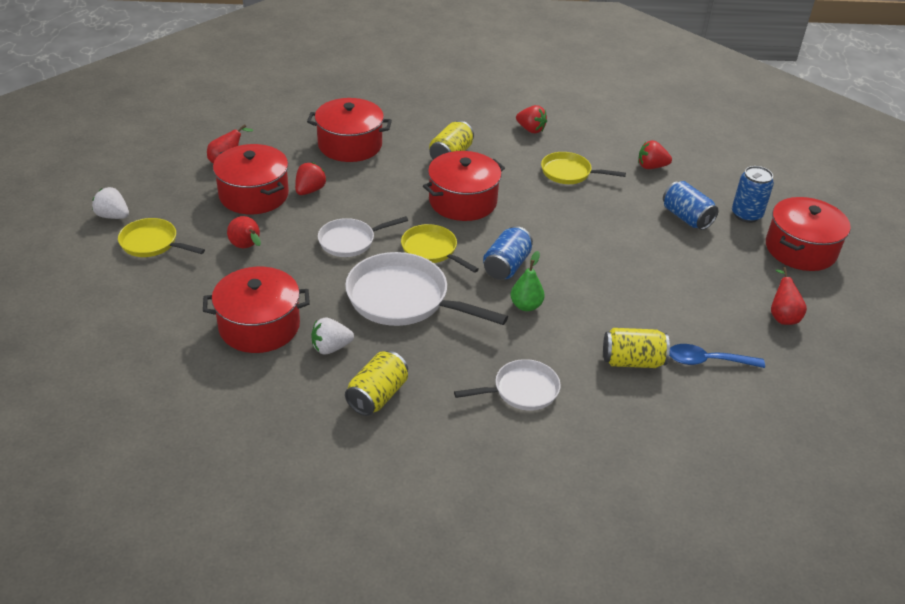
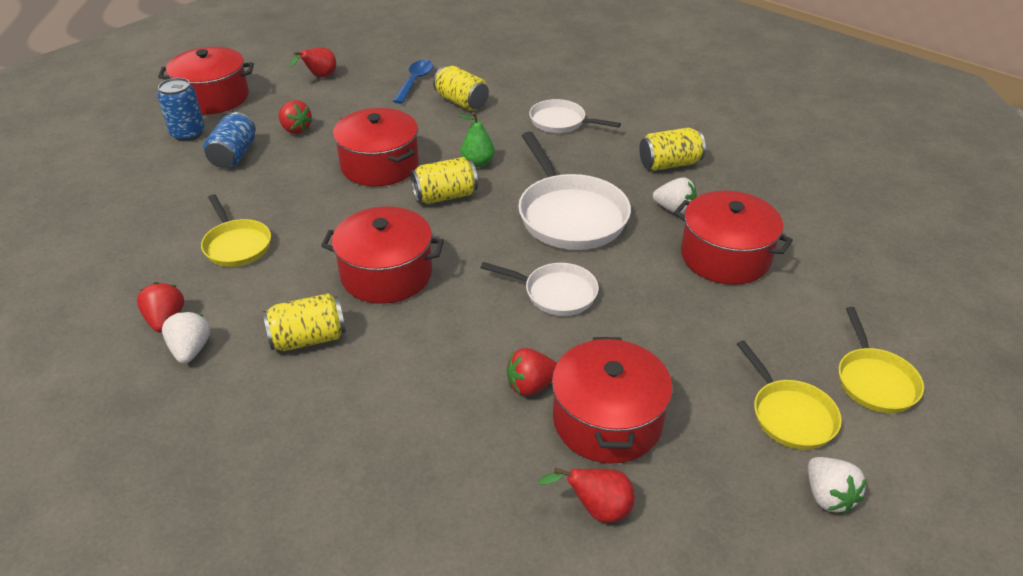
camera: 135 degrees left, 0 degrees up
red pear [227,216,261,248] -> none
red pot [307,98,392,162] -> red pot moved to [333,108,419,186]
yellow pan [401,224,479,273] -> yellow pan moved to [838,307,924,413]
blue can [483,226,533,280] -> yellow can [411,157,478,204]
red strawberry [638,140,672,169] -> red strawberry moved to [279,100,313,134]
blue spoon [669,344,765,368] -> blue spoon turned 120 degrees counterclockwise [393,60,434,104]
none -> white strawberry [162,311,211,364]

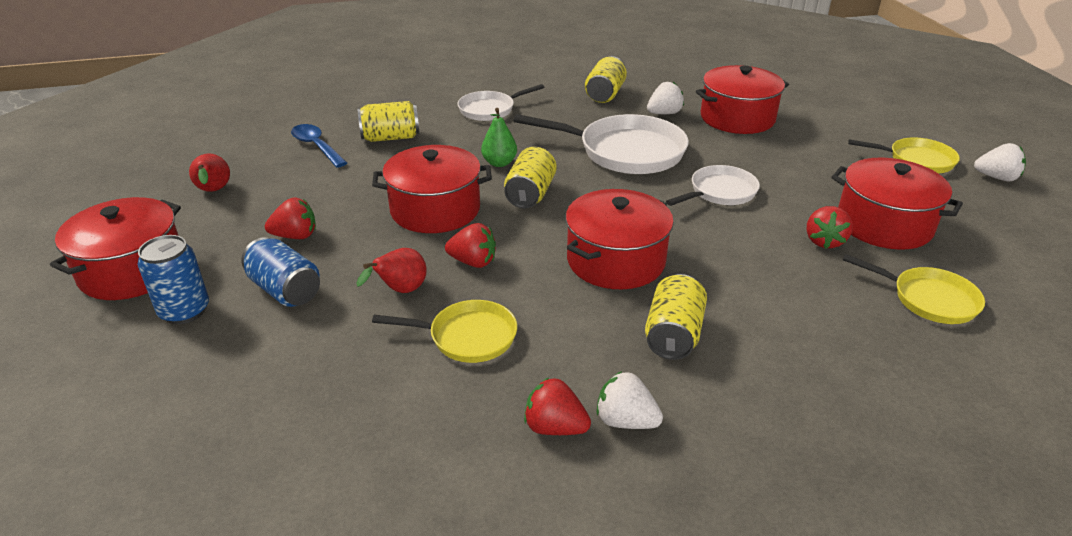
camera: 55 degrees left, 5 degrees down
red pear [538,468,635,523] -> red pear moved to [356,248,427,293]
yellow pan [838,307,924,413] -> yellow pan moved to [843,254,985,324]
none -> red strawberry [445,223,496,268]

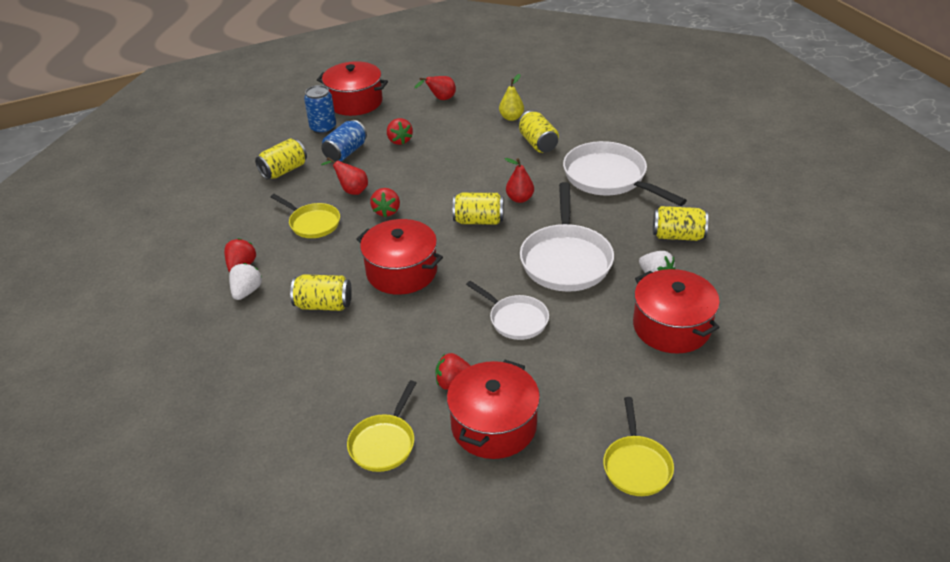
camera: 80 degrees right, 5 degrees up
blue spoon [291,124,347,168] -> yellow pear [499,74,524,121]
red pot [372,145,492,233] -> none
yellow pan [372,300,517,363] -> yellow pan turned 45 degrees counterclockwise [271,194,340,238]
white pan [458,84,544,121] -> white pan [563,141,687,206], size x1.70
green pear [481,108,517,167] -> red pear [505,158,534,203]
white strawberry [974,143,1026,181] -> none
none -> yellow can [255,138,307,180]

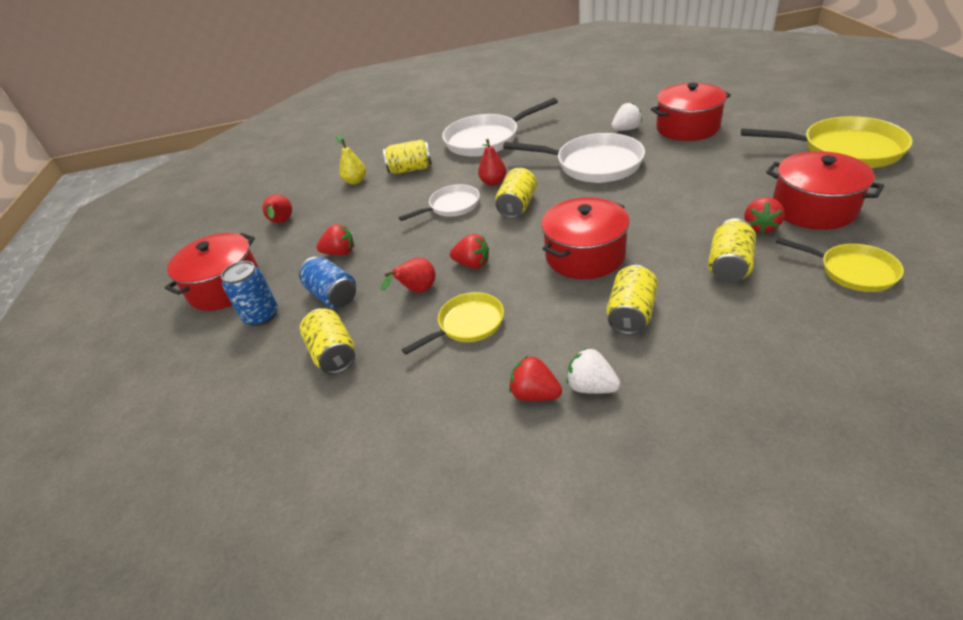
camera: 70 degrees left, 0 degrees up
white pan [466,281,549,340] -> white pan moved to [399,184,480,221]
yellow pan [603,397,674,496] -> yellow pan [741,116,913,168], size x1.70
yellow can [653,206,708,241] -> yellow can moved to [708,218,756,282]

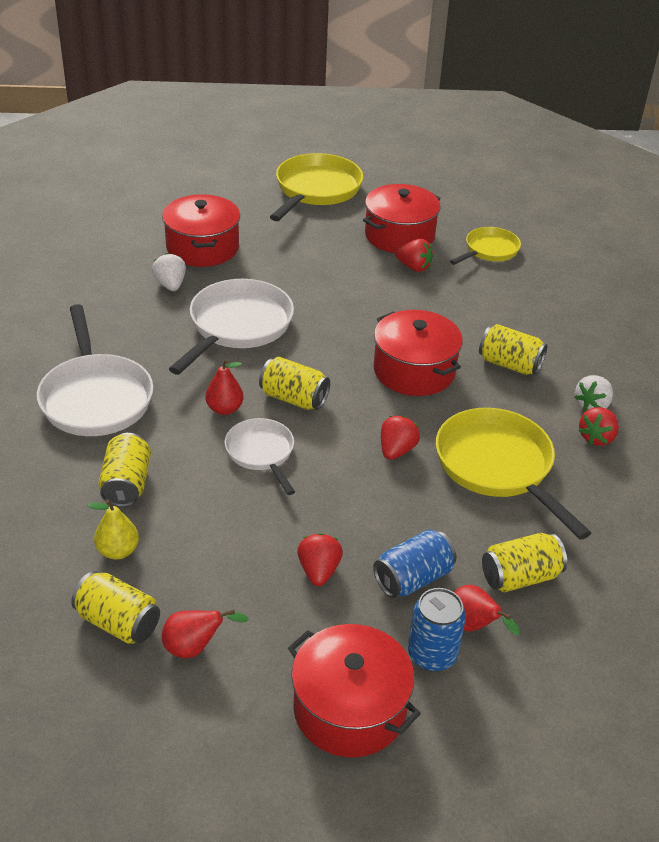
camera: 90 degrees left, 0 degrees up
red pear [381,257,436,293] -> red pear moved to [454,585,520,635]
yellow pan [402,292,504,355] -> yellow pan [436,408,591,540], size x1.70
yellow can [708,218,756,282] -> yellow can moved to [71,571,160,644]

